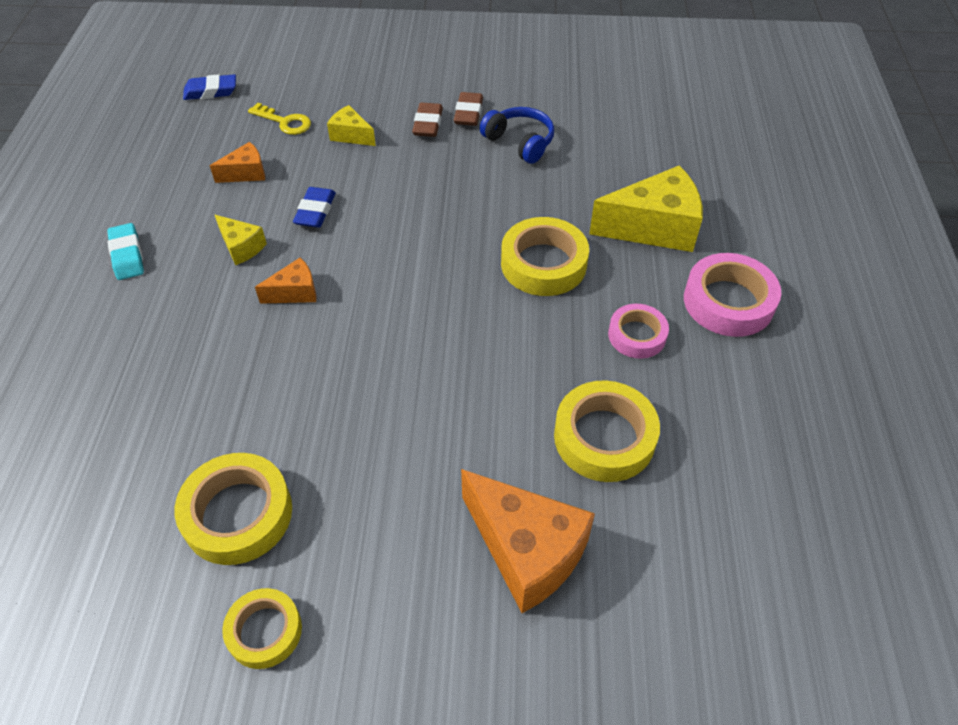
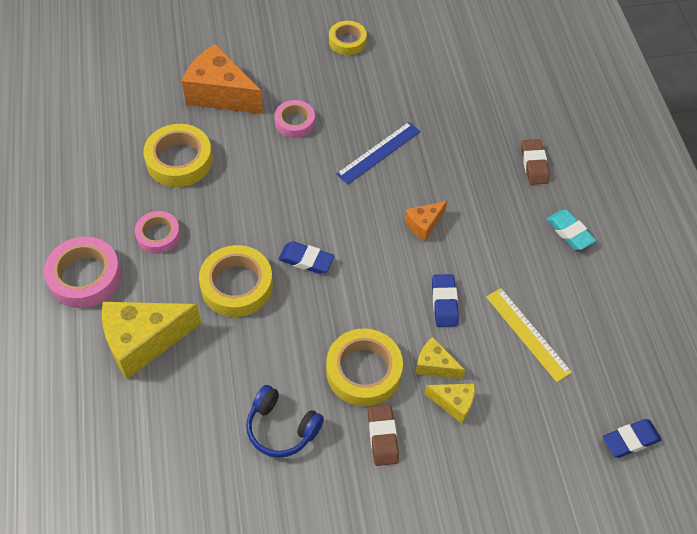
camera: 165 degrees right, 5 degrees up
yellow tape [175,453,292,565] -> yellow tape moved to [326,329,403,406]
orange cheese [210,142,265,183] -> yellow ruler [486,288,572,382]
yellow cheese [215,215,267,265] -> yellow cheese moved to [416,337,465,379]
yellow key [248,103,311,135] -> none
brown eraser [454,92,483,126] -> brown eraser moved to [521,139,549,185]
none -> pink tape [275,100,315,138]
none -> blue eraser [279,241,334,274]
none -> blue ruler [336,122,421,185]

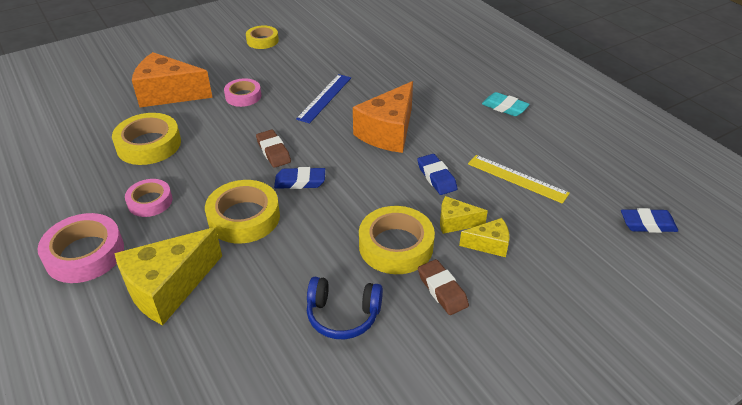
camera: 20 degrees left, 15 degrees down
orange cheese [405,201,447,241] -> orange cheese [353,81,413,153], size x1.96
brown eraser [521,139,549,185] -> brown eraser moved to [256,129,291,168]
blue eraser [603,419,662,458] -> blue eraser turned 45 degrees clockwise [621,208,678,233]

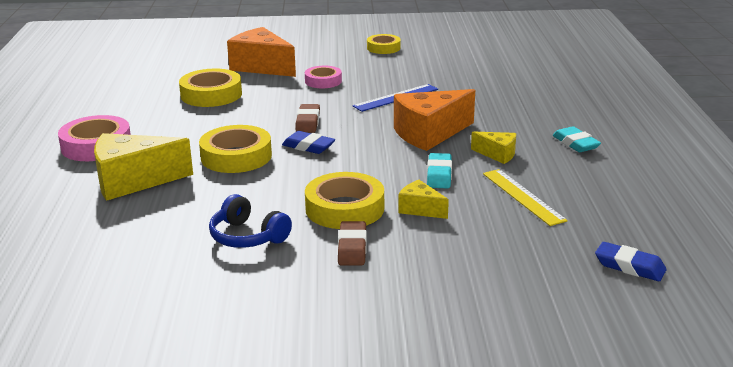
camera: 30 degrees right, 15 degrees down
pink tape [125,179,172,217] -> none
blue eraser [417,154,457,195] -> turquoise eraser [427,153,452,188]
yellow cheese [459,218,510,257] -> yellow cheese moved to [471,131,516,164]

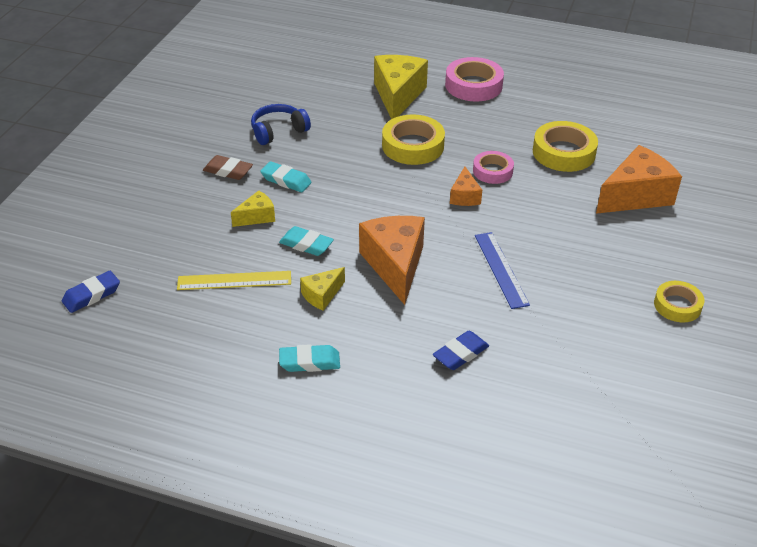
camera: 110 degrees right, 15 degrees up
blue eraser [282,131,335,154] -> blue eraser moved to [433,331,489,370]
brown eraser [295,104,320,133] -> orange cheese [450,167,482,206]
pink tape [305,66,342,88] -> pink tape moved to [473,151,514,184]
yellow tape [305,172,384,229] -> turquoise eraser [260,161,312,192]

